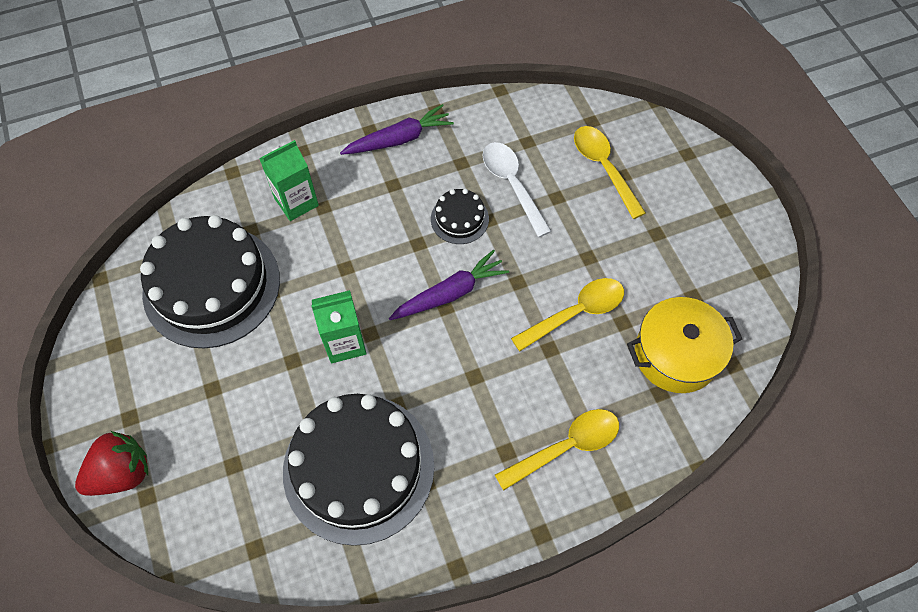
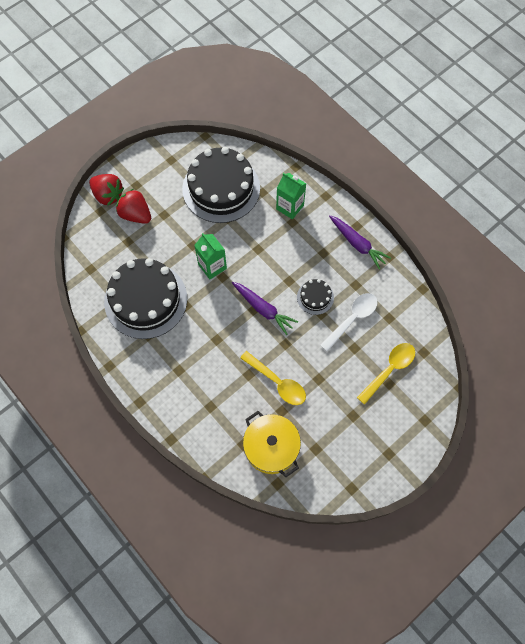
camera: 70 degrees right, 5 degrees up
yellow spoon [495,409,619,491] -> none
none -> red strawberry [116,189,151,224]

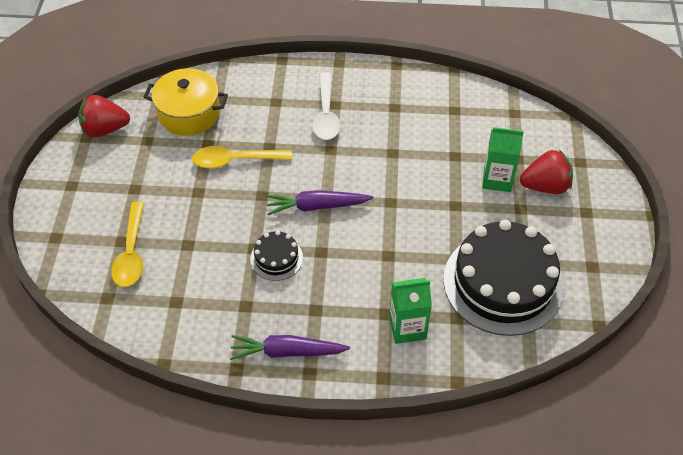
camera: 135 degrees right, 15 degrees down
red strawberry [89,174,124,206] -> red strawberry moved to [78,95,130,138]
black cake [104,258,187,339] -> none
green carton [194,233,227,280] -> green carton moved to [482,127,524,192]
white spoon [320,293,378,352] -> white spoon moved to [312,72,340,140]

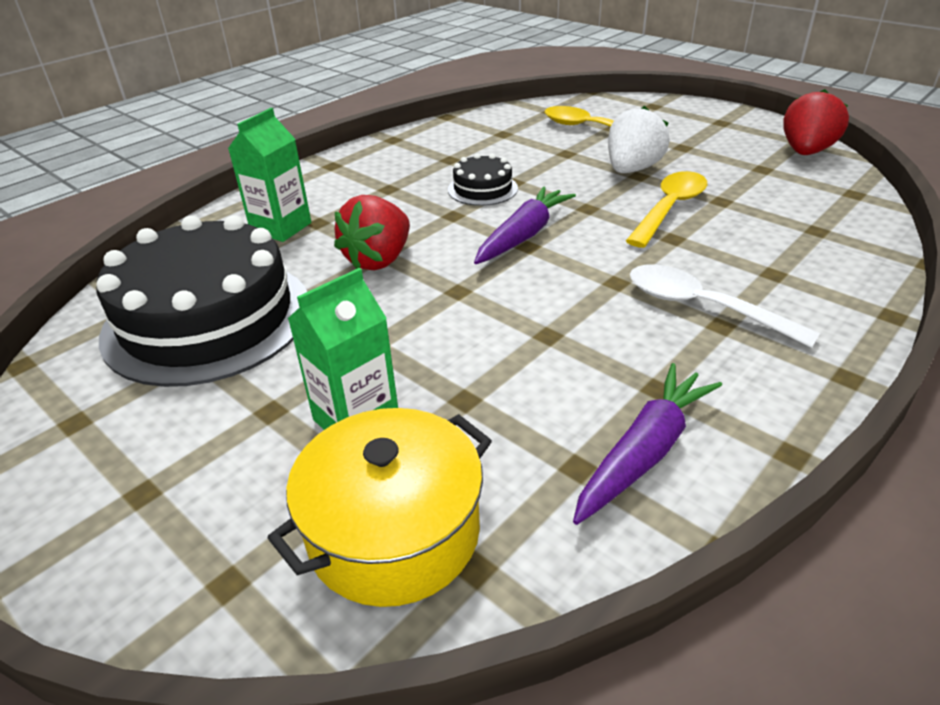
camera: 130 degrees right, 15 degrees down
yellow pot [144,68,228,136] -> yellow pot moved to [267,408,492,607]
purple carrot [230,335,350,360] -> purple carrot moved to [573,363,722,525]
red strawberry [520,150,573,194] -> red strawberry moved to [334,195,410,271]
none -> white strawberry [608,106,670,173]

